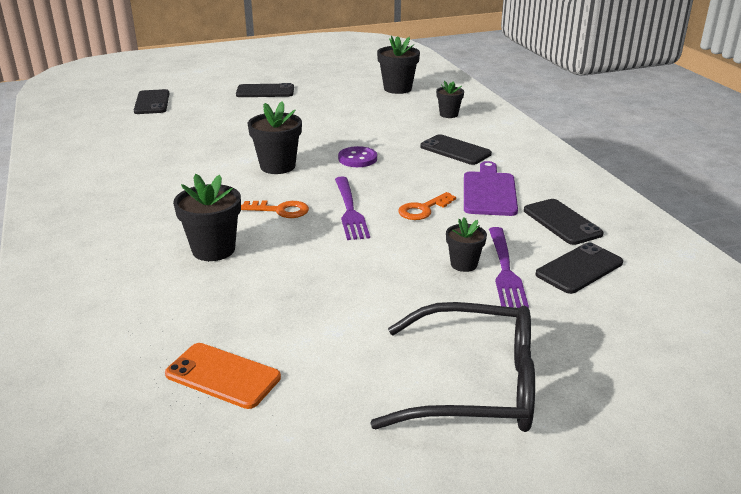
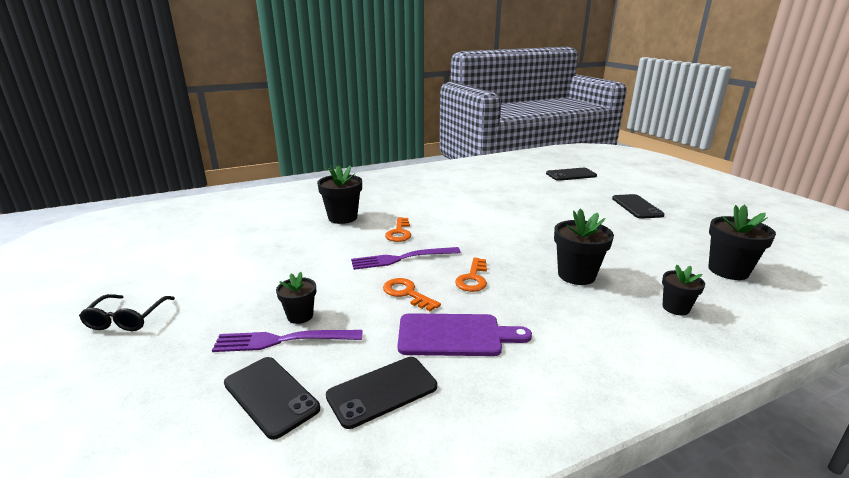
camera: 85 degrees right, 5 degrees down
orange phone [165,343,281,409] -> none
black flower pot [248,101,302,174] -> black flower pot moved to [554,208,614,285]
purple button [338,146,377,167] -> none
black glasses [370,302,535,432] -> black glasses [79,294,175,331], size x0.52
black phone [420,134,492,165] -> none
none -> orange key [455,257,487,292]

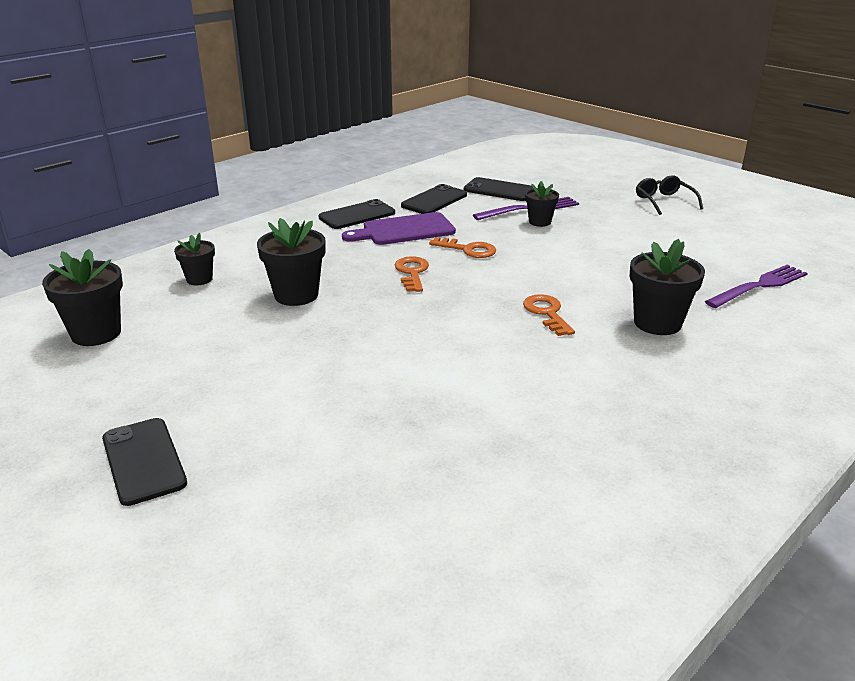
camera: 160 degrees right, 5 degrees up
purple fork [351,247,461,270] -> purple fork moved to [705,265,808,308]
black phone [546,168,597,181] -> black phone moved to [318,199,395,229]

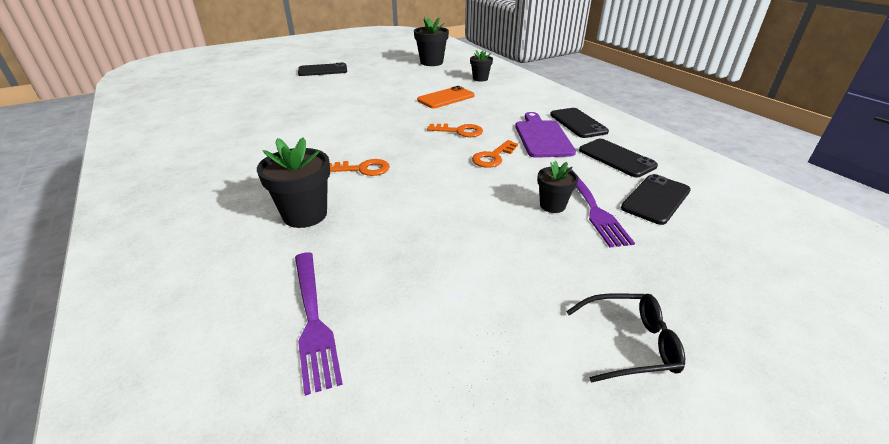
camera: 105 degrees right, 5 degrees up
black flower pot [257,218,326,306] -> orange phone [417,86,475,108]

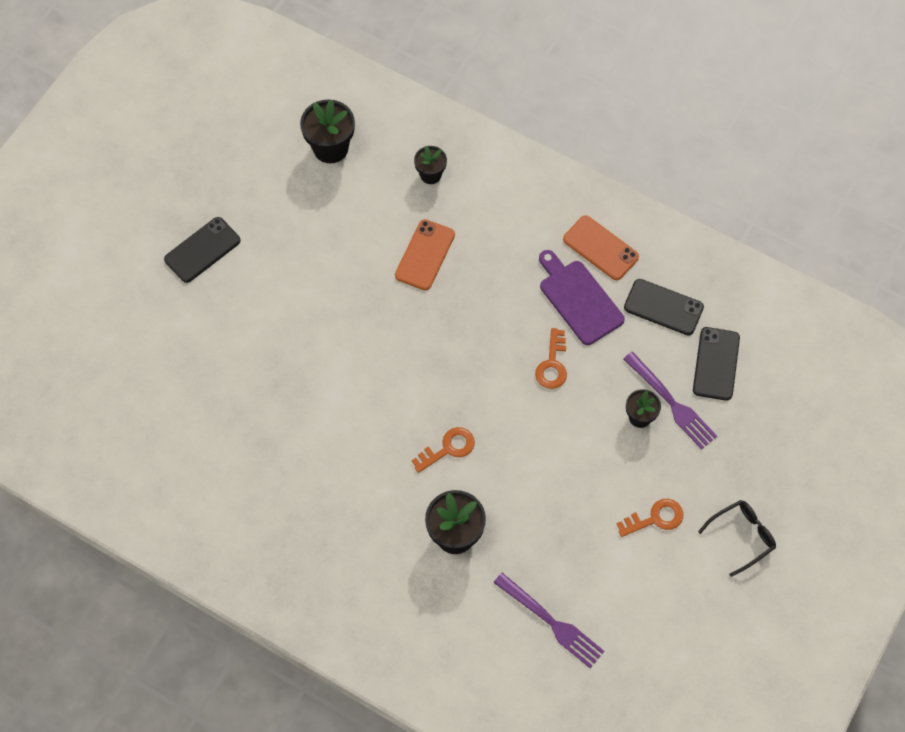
camera: 30 degrees left, 30 degrees up
orange key [427,124,483,137] -> orange key moved to [617,499,683,537]
black phone [550,108,609,138] -> orange phone [563,215,639,280]

